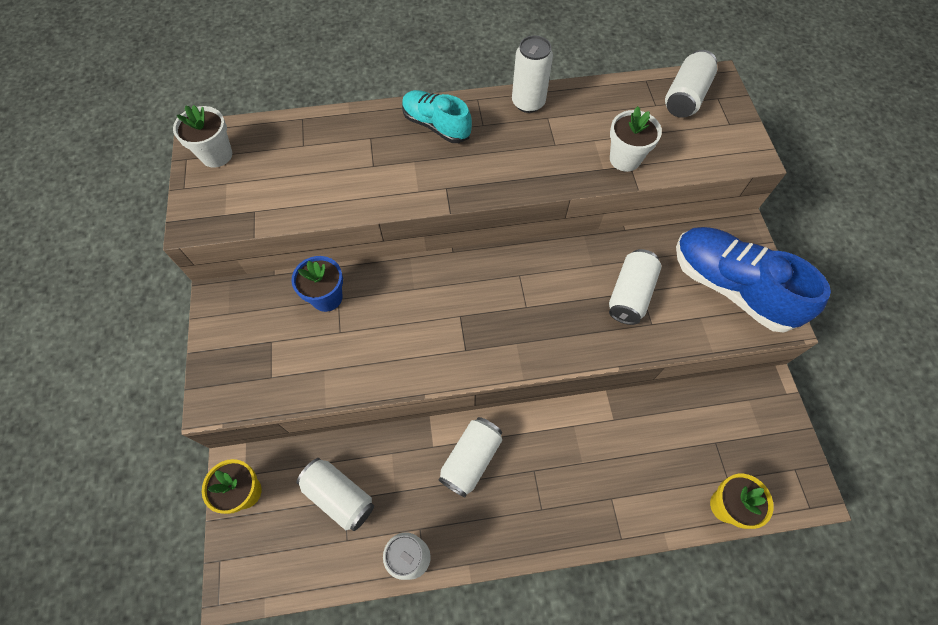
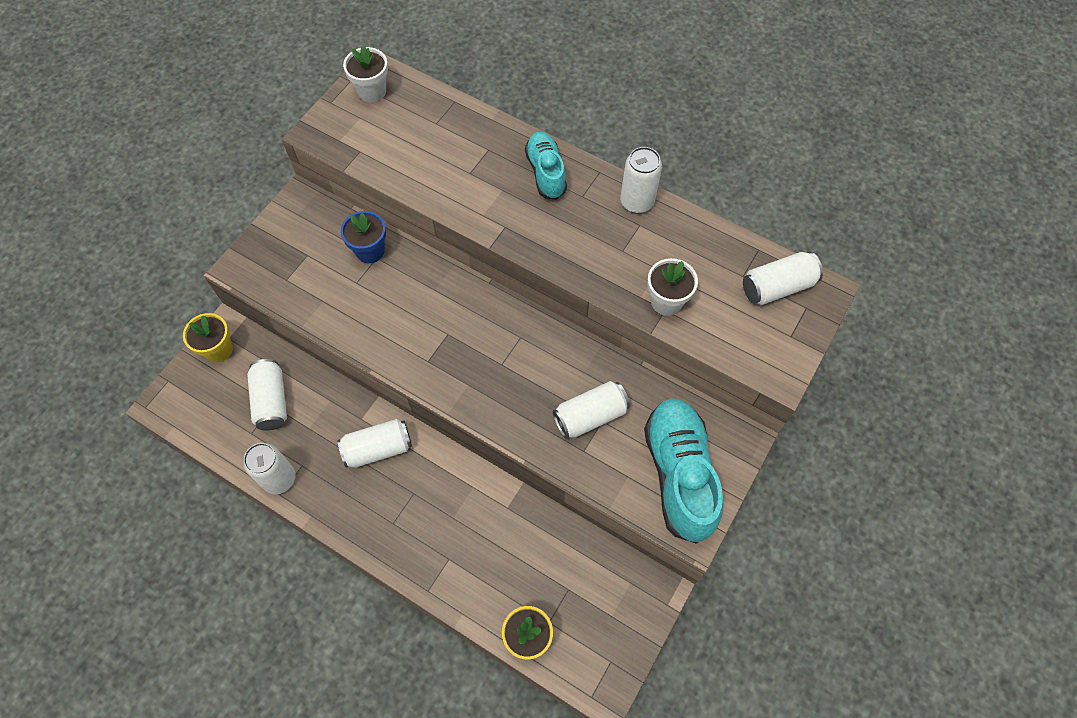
camera: 40 degrees right, 0 degrees up
blue shoe [676,227,831,333] -> turquoise shoe [644,398,723,544]

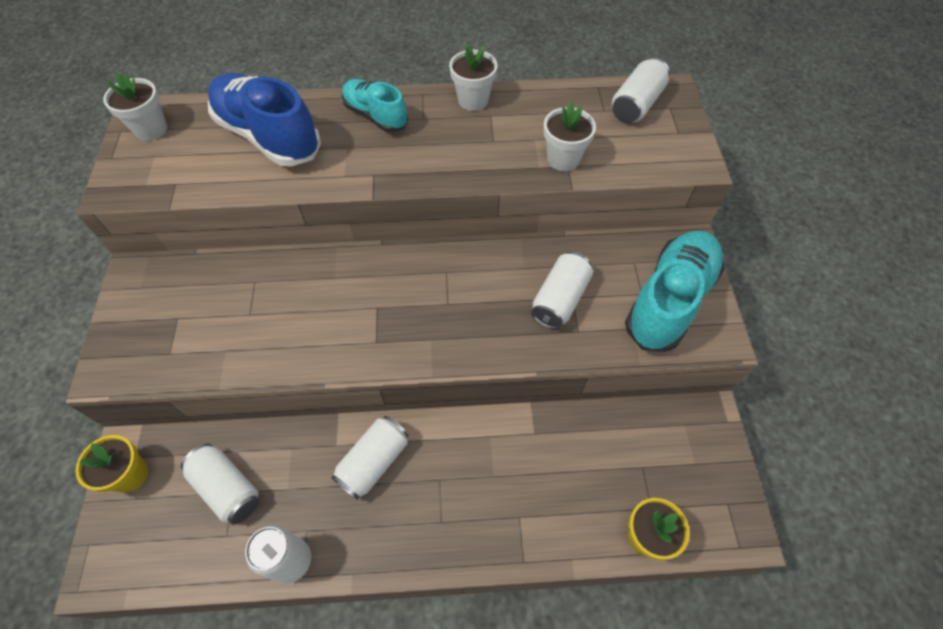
camera: 35 degrees left, 5 degrees down
blue flower pot [341,211,386,263] -> none
white can [620,147,662,213] -> white flower pot [449,44,497,111]
turquoise shoe [644,398,723,544] -> turquoise shoe turned 75 degrees clockwise [625,230,724,352]
none -> blue shoe [208,73,321,166]

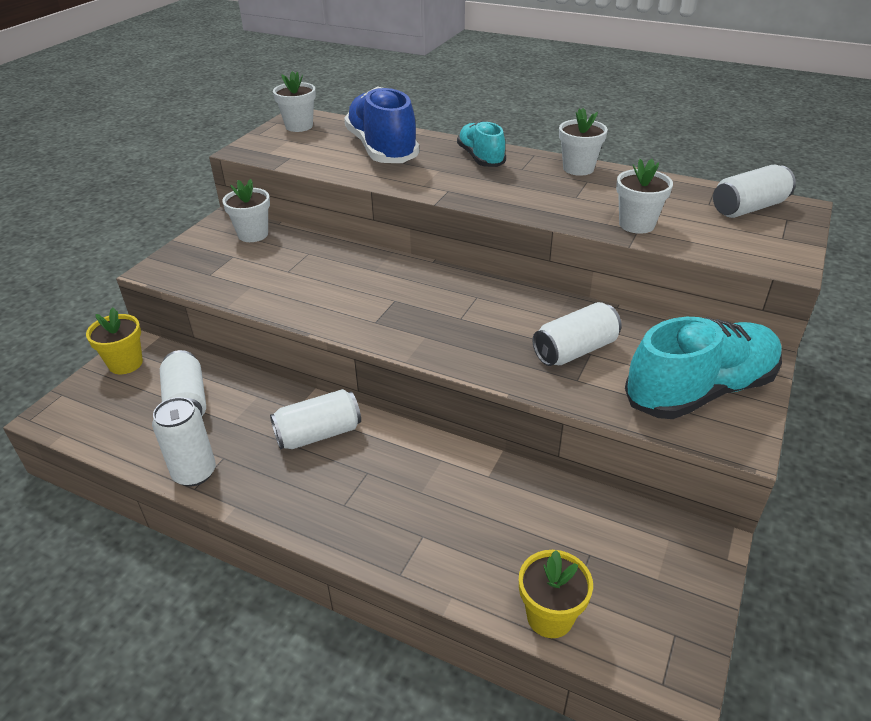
camera: 30 degrees right, 20 degrees down
none -> white flower pot [222,179,270,242]

